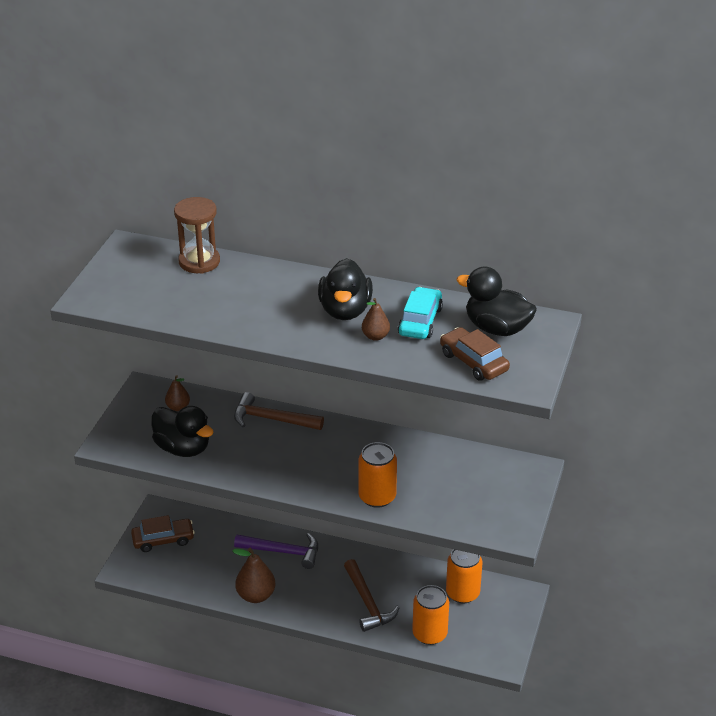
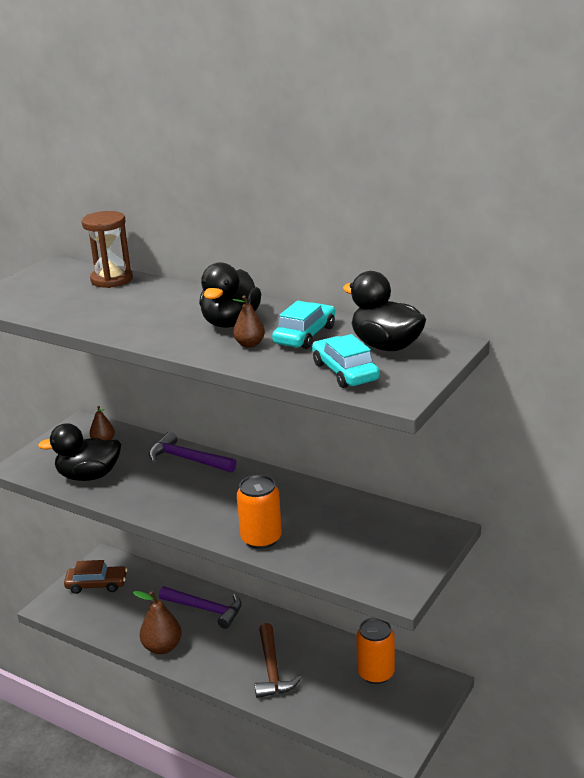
camera: 15 degrees right, 10 degrees down
black duck [151,406,214,457] -> black duck turned 120 degrees clockwise [38,423,121,481]
brown hammer [234,392,324,430] -> purple hammer [149,432,237,473]
orange can [412,585,449,645] -> none
brown car [440,327,510,381] -> turquoise car [312,334,380,388]

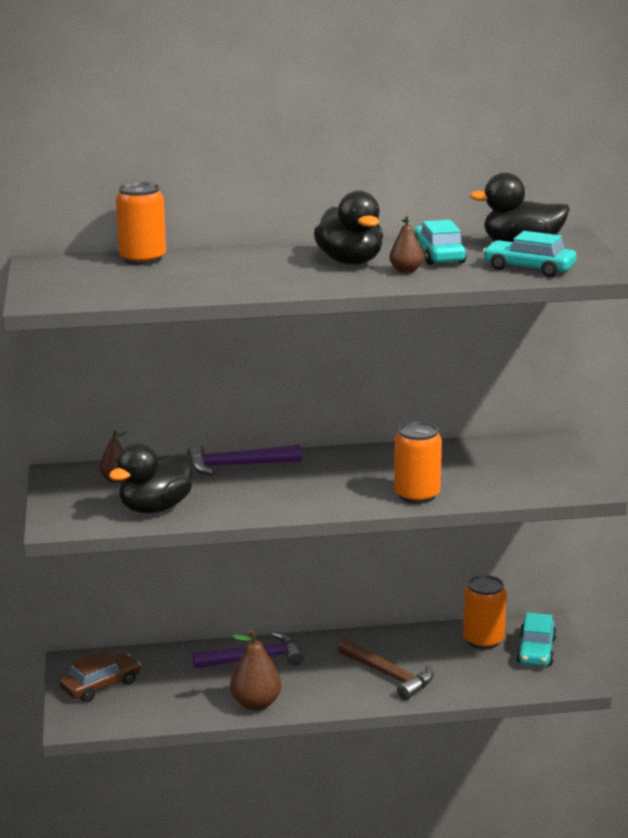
camera: 40 degrees left, 5 degrees down
brown hourglass [82,211,133,288] -> orange can [116,182,166,265]
none -> turquoise car [516,613,557,666]

